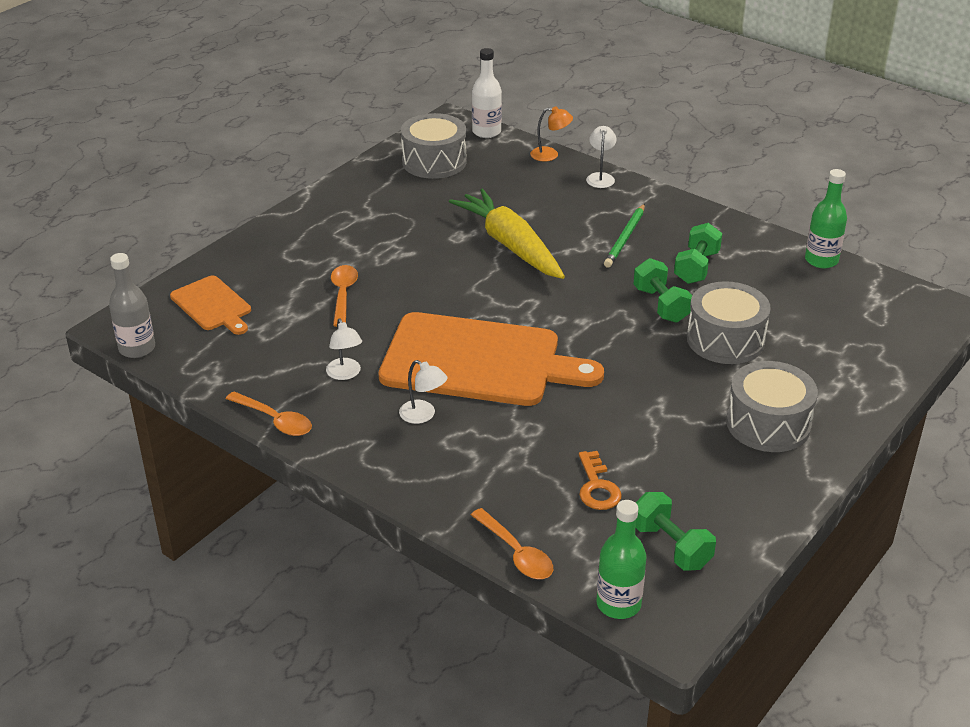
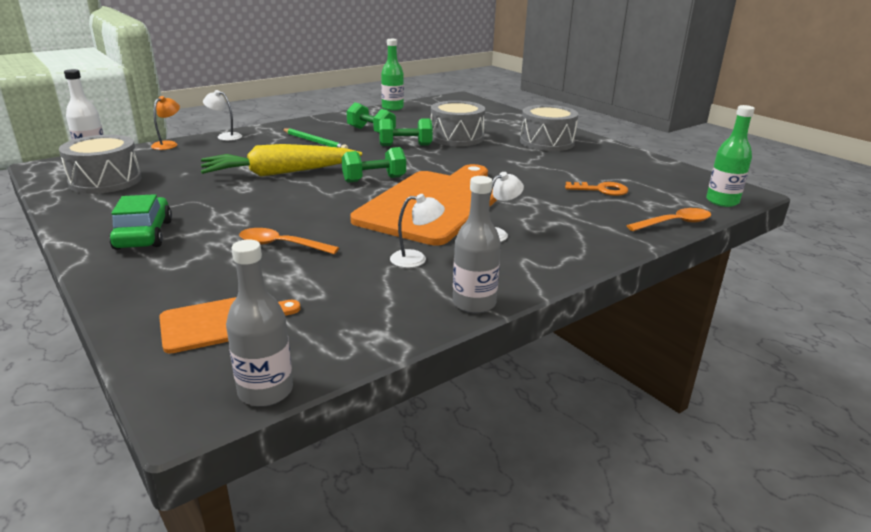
camera: 75 degrees left, 10 degrees down
orange spoon [226,392,312,436] -> grey bottle [453,176,501,314]
green dumbbell [635,492,716,571] -> green dumbbell moved to [342,147,406,183]
none -> green car [109,194,172,250]

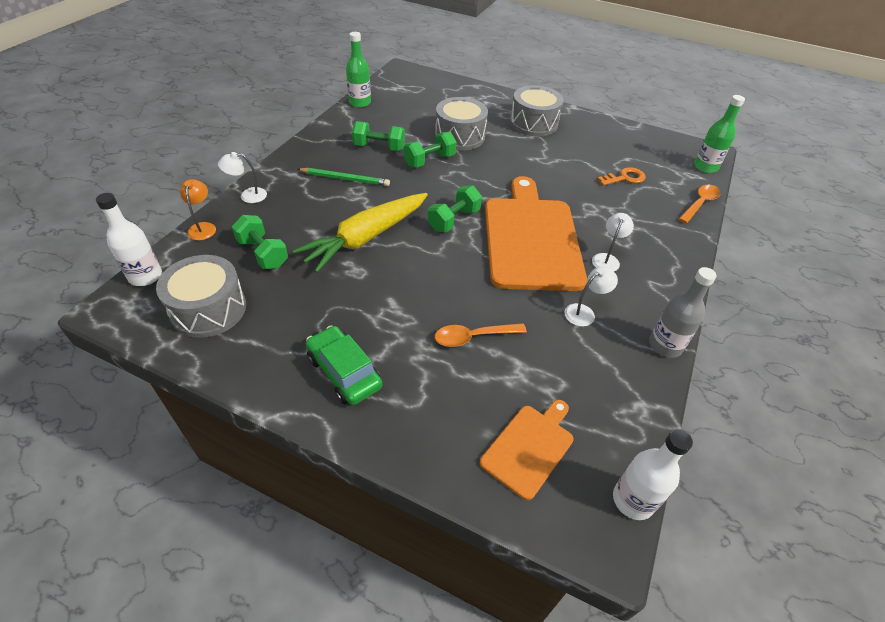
camera: 30 degrees left, 20 degrees up
grey bottle [226,239,293,407] -> white bottle [613,429,693,520]
none -> green dumbbell [232,215,288,269]

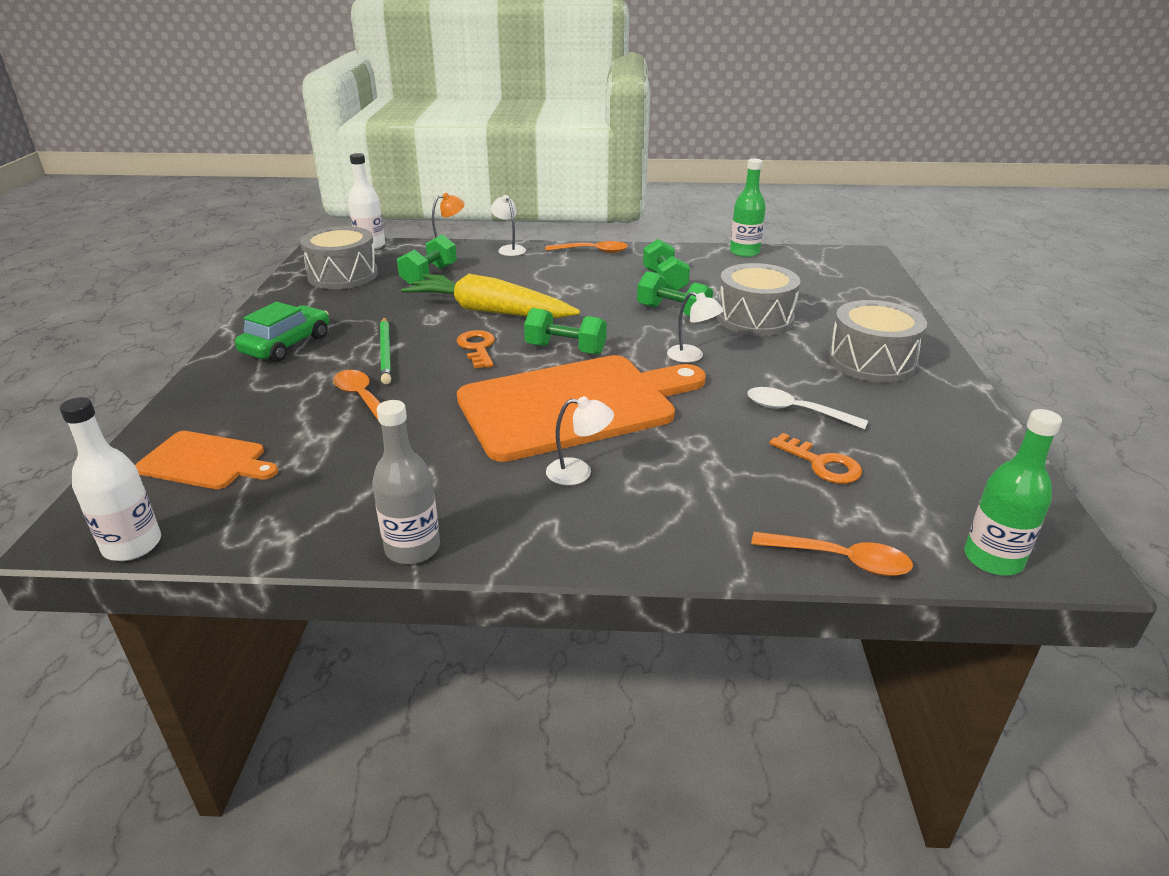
camera: 70 degrees right, 15 degrees down
green pencil [297,168,390,186] -> green pencil moved to [380,317,391,384]
white lamp [565,266,618,326] -> white lamp moved to [667,292,724,363]
none -> orange key [457,330,495,369]
none -> orange spoon [545,241,628,253]
none -> white spoon [747,387,868,430]

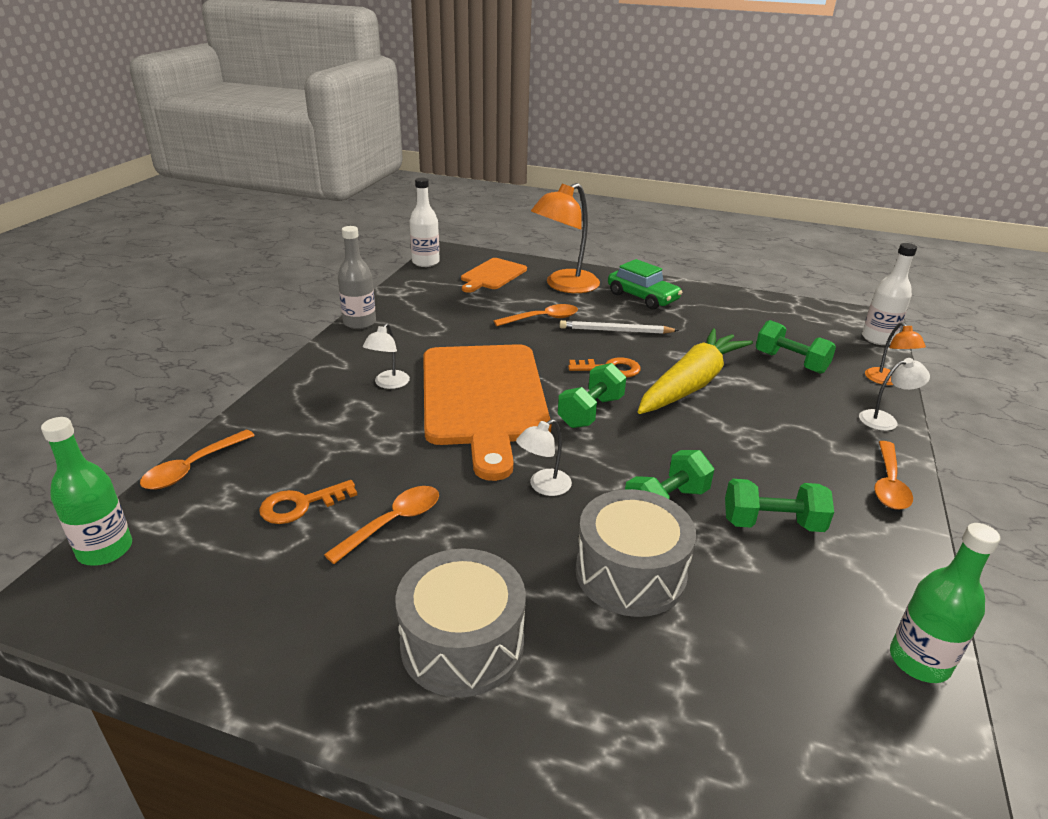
camera: 105 degrees right, 0 degrees up
grey drum [300,226,378,289] -> none
green pencil [380,317,391,384] -> white pencil [560,320,679,334]
white spoon [747,387,868,430] -> orange spoon [324,486,439,564]
none -> orange lamp [531,183,600,293]

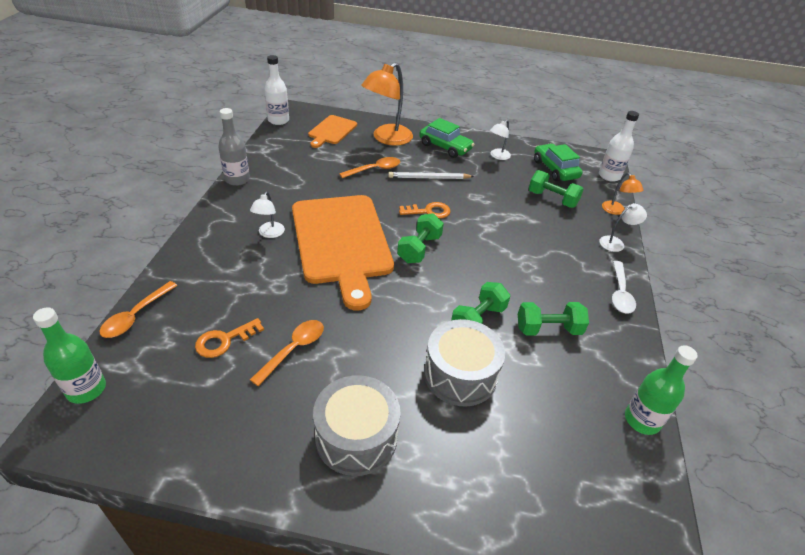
camera: 10 degrees left, 10 degrees up
white lamp [516,419,572,496] -> white lamp moved to [490,120,511,160]
yellow carrot [638,328,753,414] -> none
orange spoon [874,441,913,510] -> white spoon [612,261,636,314]
none -> green car [534,144,583,181]

